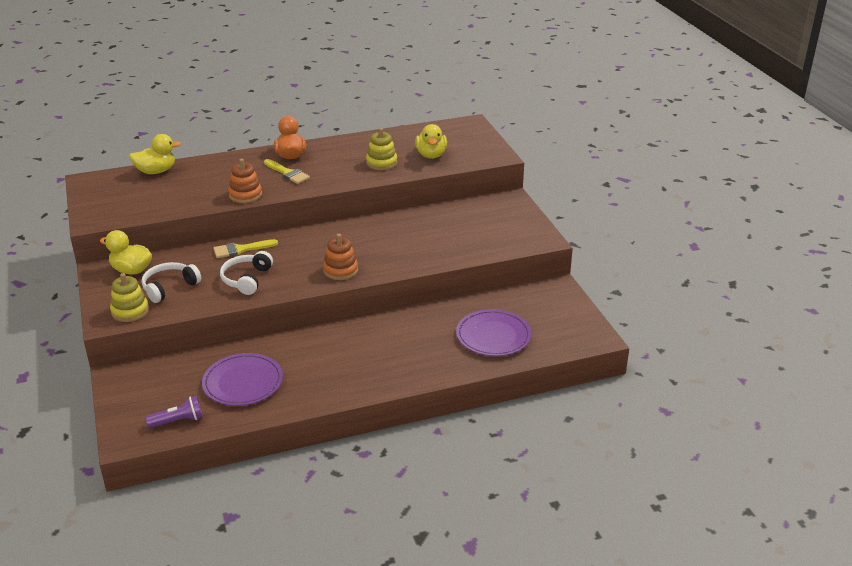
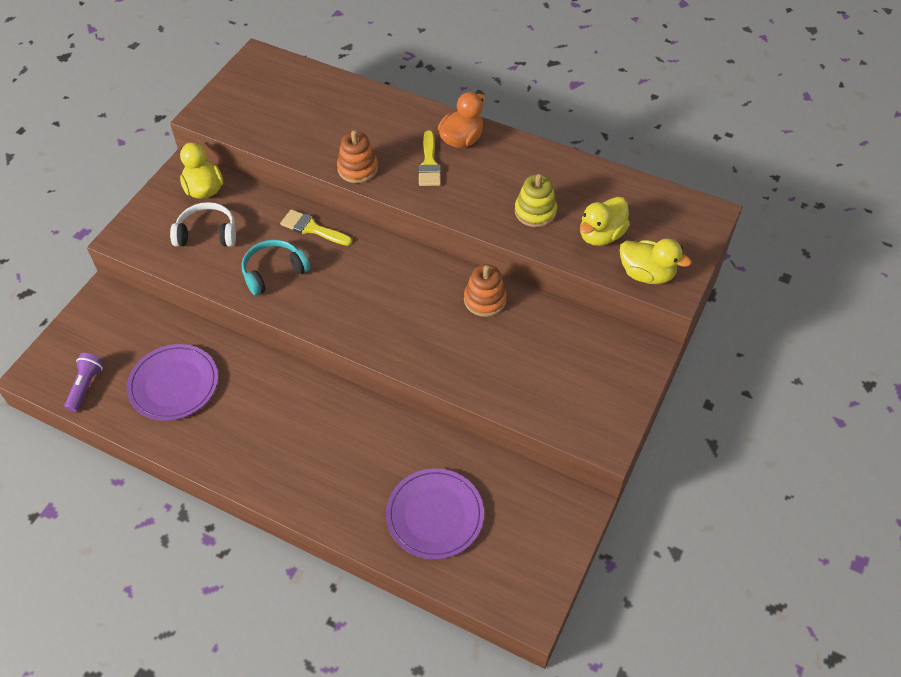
camera: 45 degrees right, 20 degrees up
yellow stacking toy [110,273,149,322] -> none
yellow duck [129,134,181,174] -> yellow duck moved to [620,239,692,284]
purple flashlight [145,396,203,428] -> purple flashlight turned 105 degrees counterclockwise [64,353,104,412]
white headphones [220,251,273,295] -> turquoise headphones [242,239,310,295]
orange stacking toy [323,234,358,280] -> orange stacking toy moved to [464,264,507,317]

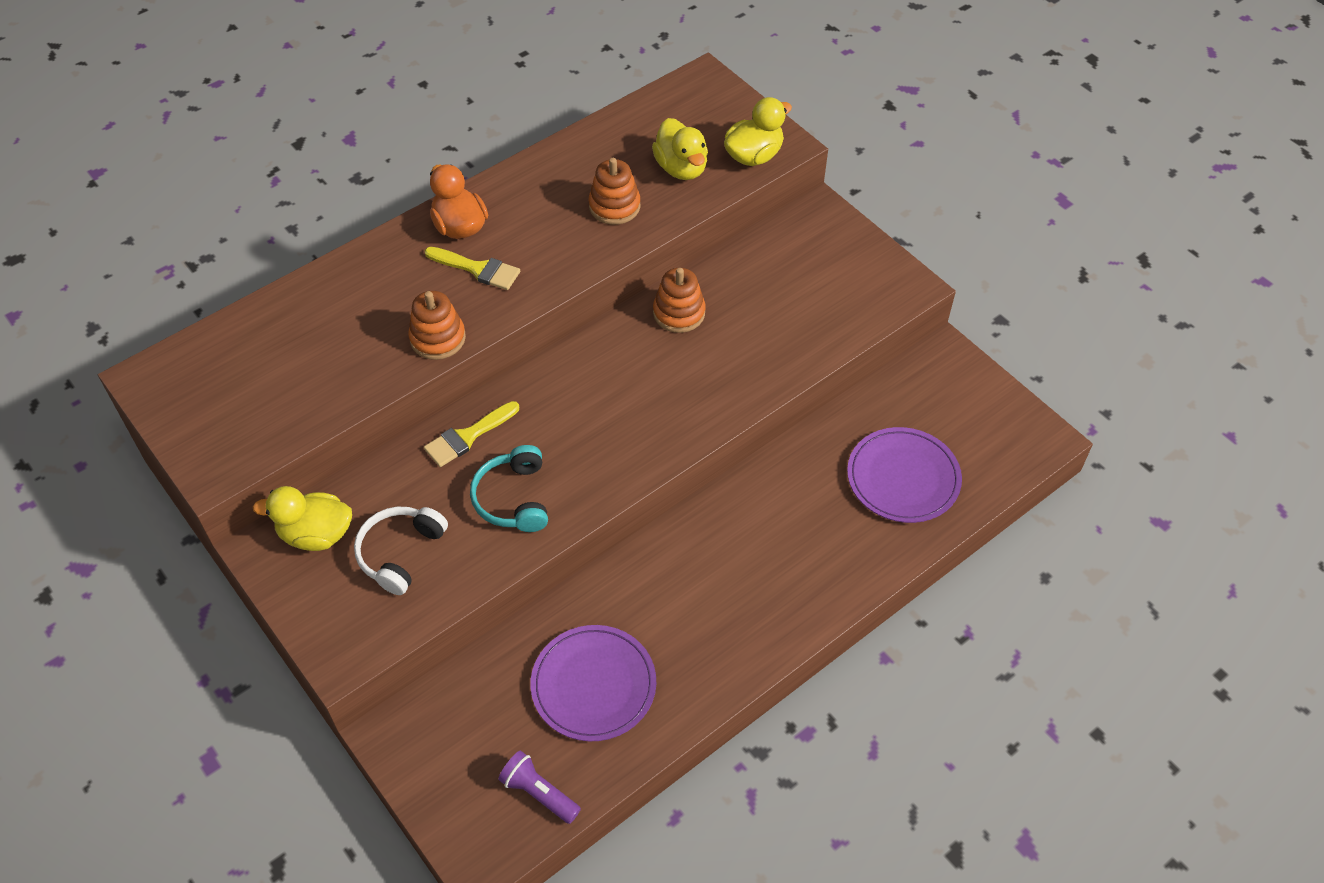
camera: 65 degrees left, 0 degrees up
yellow stacking toy [515,174,557,227] -> orange stacking toy [588,158,641,225]

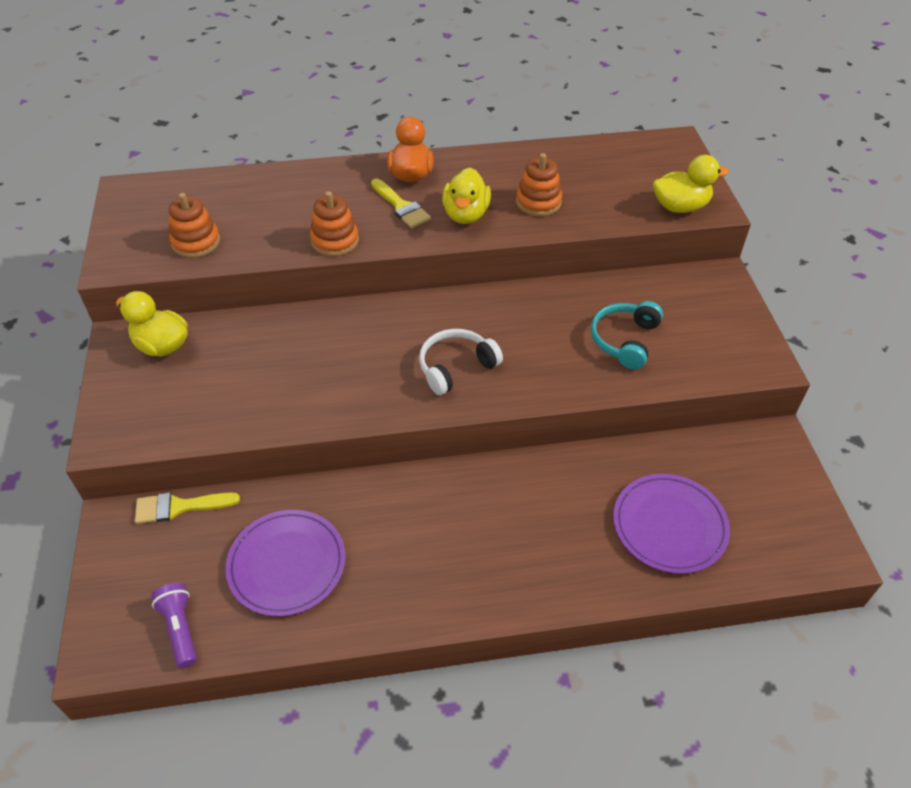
camera: 30 degrees right, 5 degrees down
white headphones [354,507,448,595] -> white headphones moved to [419,329,503,395]
yellow brush [424,401,519,467] -> yellow brush moved to [135,492,240,524]
turquoise headphones [470,445,548,532] -> turquoise headphones moved to [591,301,663,369]
yellow duck [652,118,708,180] -> yellow duck moved to [442,168,491,224]
orange stacking toy [653,268,705,333] -> orange stacking toy moved to [169,193,220,258]

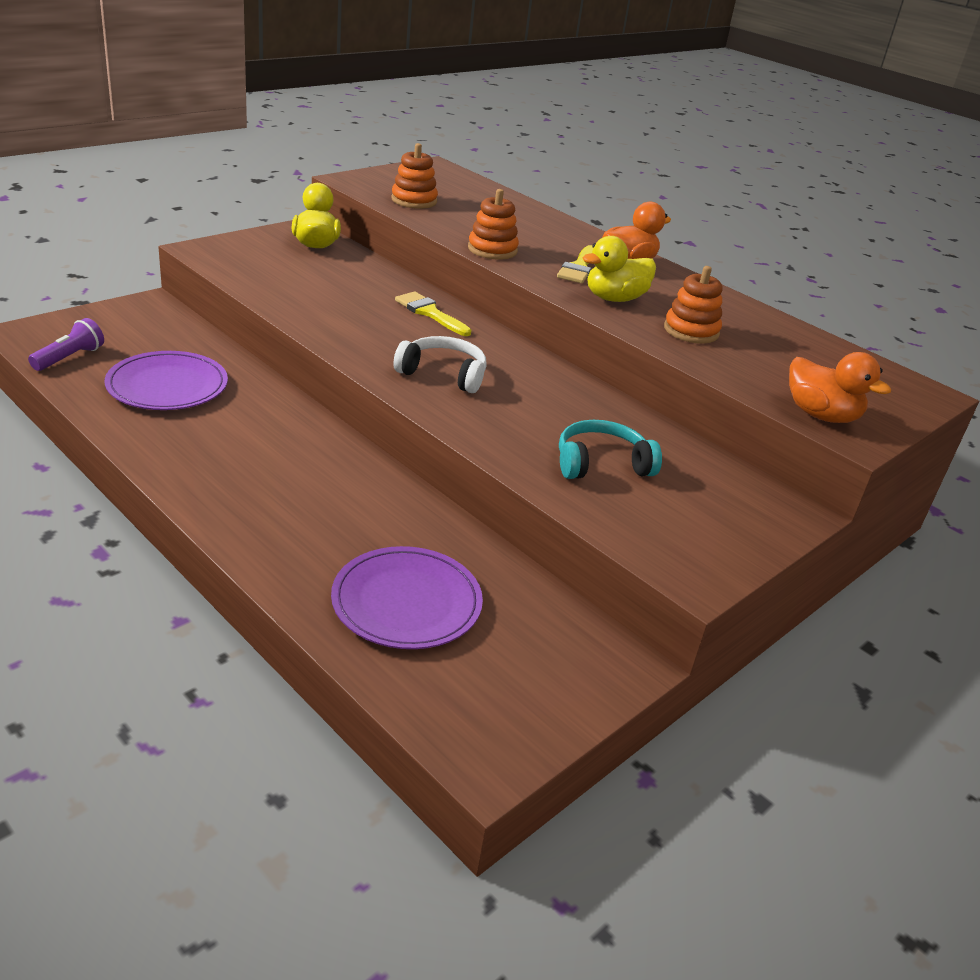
camera: 50 degrees right, 15 degrees down
yellow brush [135,492,240,524] -> yellow brush moved to [395,291,471,336]
yellow duck [653,155,729,213] -> orange duck [789,352,891,423]

